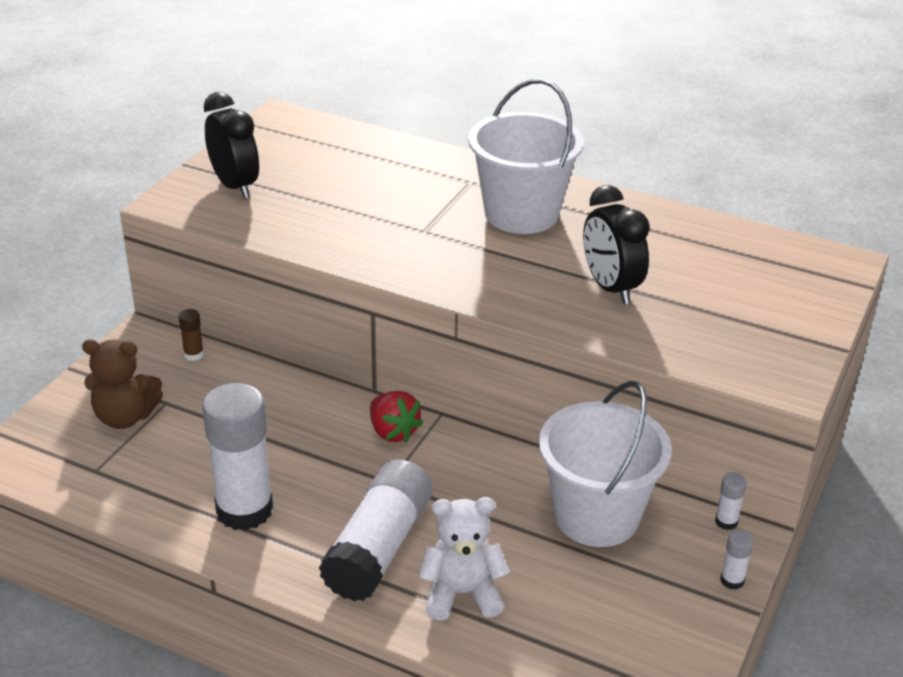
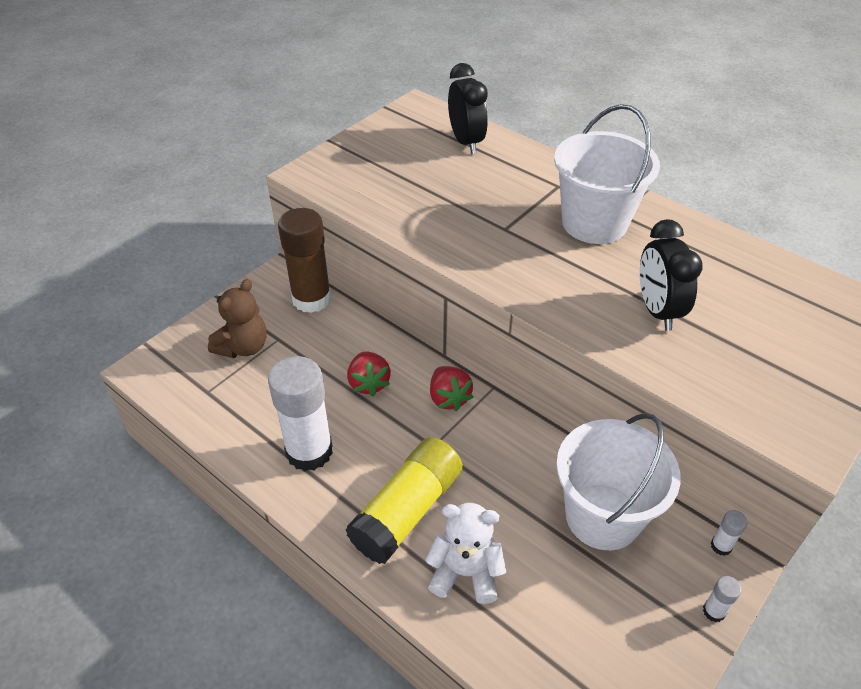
camera: 15 degrees right, 10 degrees up
brown teddy bear [82,339,163,429] -> brown teddy bear turned 75 degrees counterclockwise [208,279,267,358]
brown glue stick [179,309,204,361] -> brown glue stick [278,208,331,313], size x2.47
black clock [204,92,259,199] -> black clock moved to [448,63,488,154]
white glue stick [319,459,432,601] -> yellow glue stick [345,437,463,564]
none -> red strawberry [347,352,391,396]

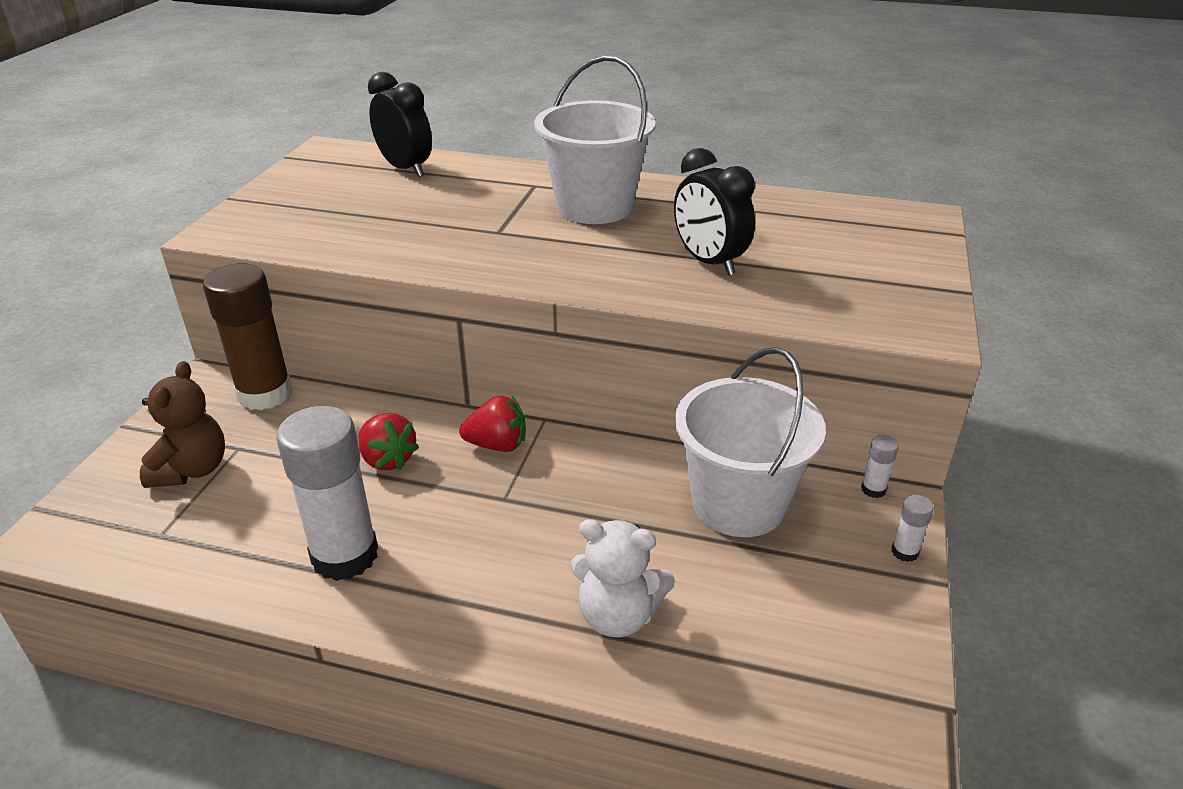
camera: 25 degrees left, 10 degrees down
yellow glue stick [345,437,463,564] -> none
white teddy bear [425,503,506,604] -> white teddy bear turned 150 degrees counterclockwise [570,519,675,637]
red strawberry [430,366,473,411] -> red strawberry turned 45 degrees counterclockwise [459,395,526,452]

